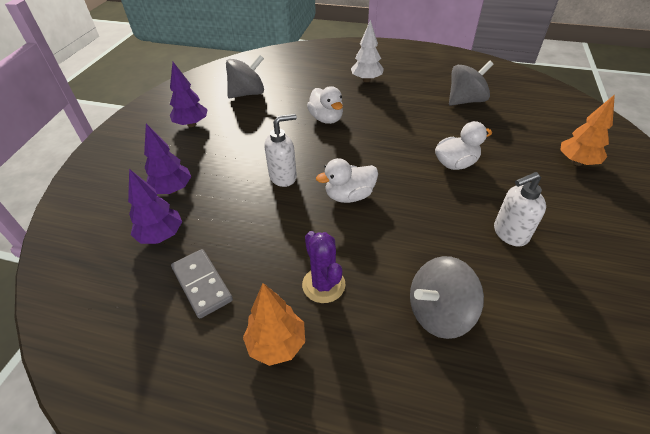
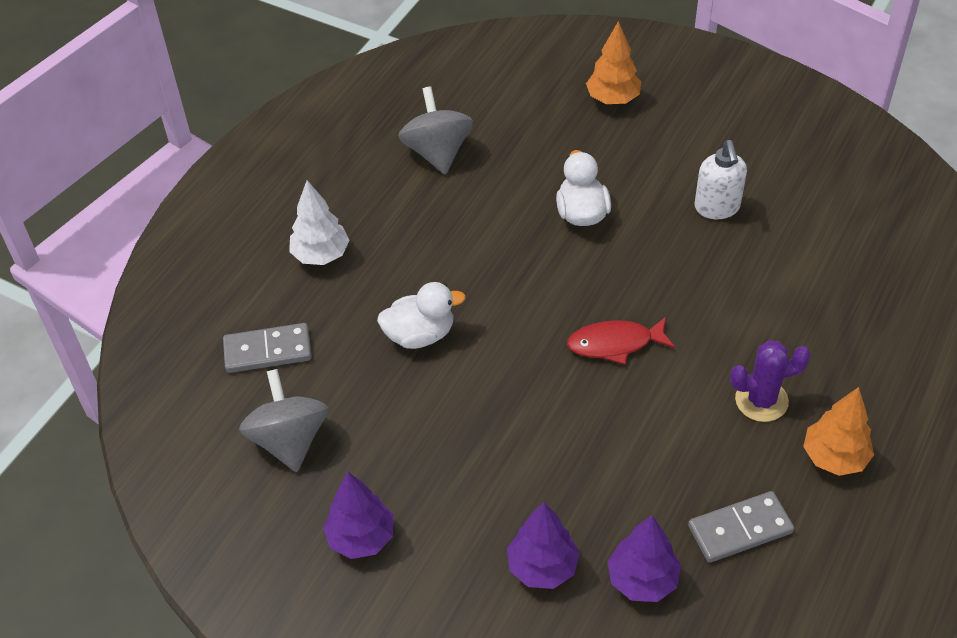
camera: 75 degrees left, 5 degrees up
white soap dispenser [264,114,297,187] -> none
white duck [316,158,378,203] -> red fish [567,317,675,365]
grey spinning top [410,256,484,339] -> none
none -> grey domino [223,323,312,373]

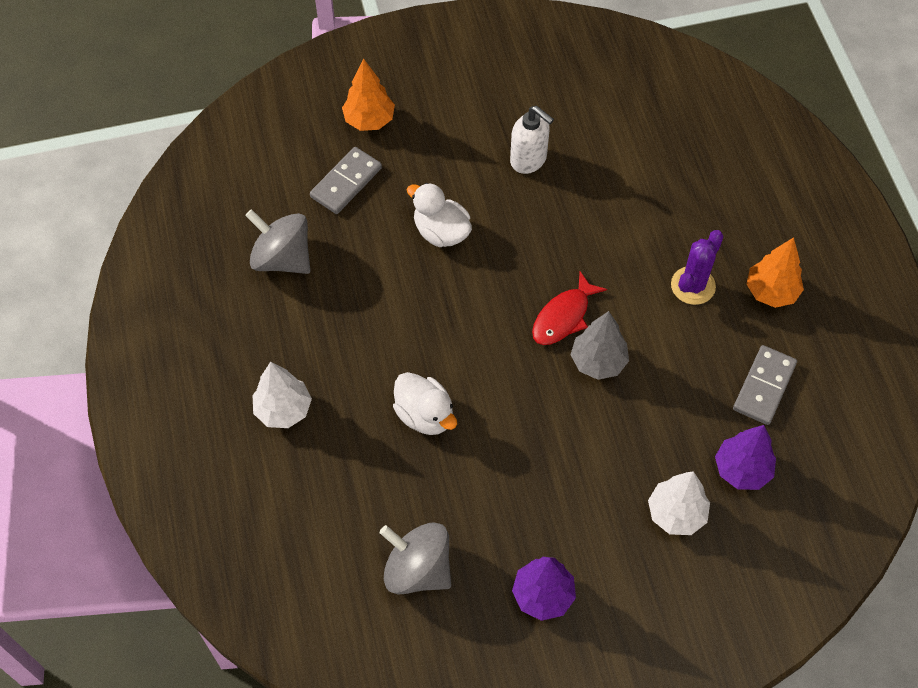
camera: 45 degrees left, 10 degrees up
grey domino [223,323,312,373] -> grey domino moved to [310,147,382,214]
white duck [377,282,466,349] -> white duck turned 105 degrees clockwise [393,372,457,435]
purple tree [507,502,580,589] -> white tree [648,471,710,535]
none -> grey tree [571,311,629,380]

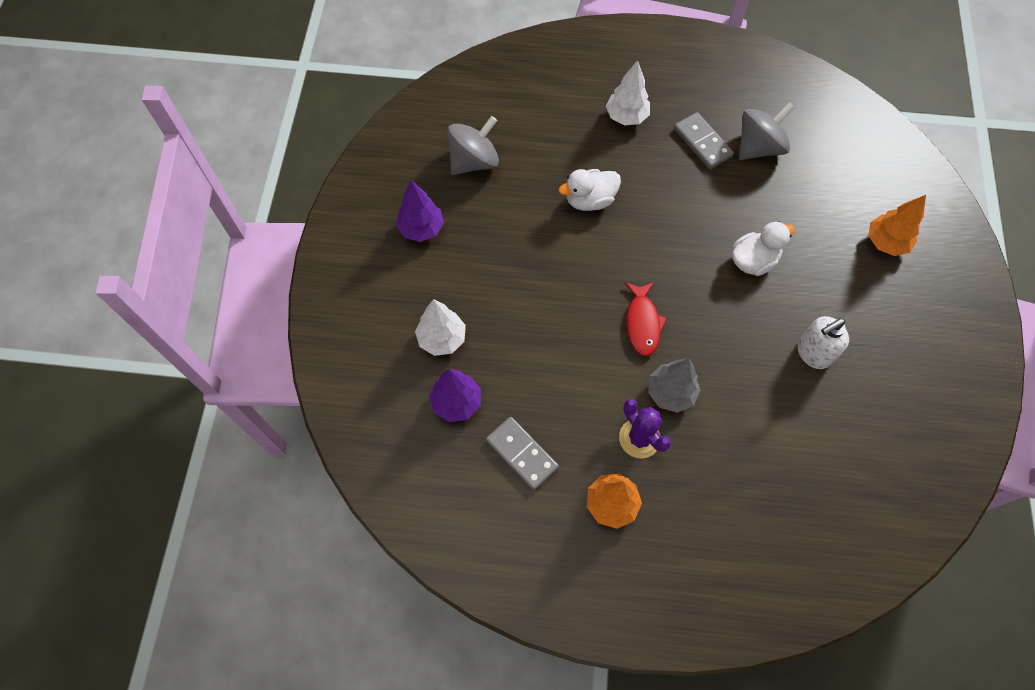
camera: 110 degrees right, 5 degrees up
grey domino [310,147,382,214] -> grey domino moved to [674,112,734,169]
red fish [532,272,607,345] -> red fish turned 150 degrees counterclockwise [625,282,667,356]
grey tree [571,311,629,380] -> grey tree moved to [648,358,701,413]

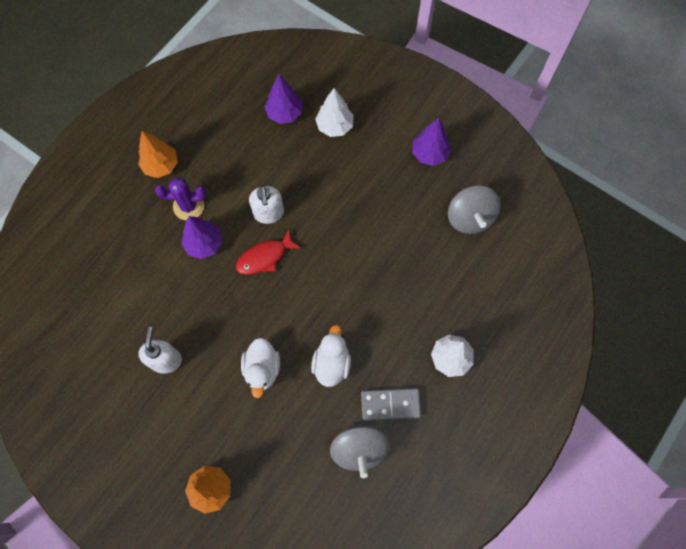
camera: 120 degrees right, 5 degrees up
grey domino [486,417,559,490] -> none
white duck [559,169,621,211] -> white duck moved to [311,325,351,387]
red fish [625,282,667,356] -> red fish turned 60 degrees counterclockwise [235,230,301,275]
grey tree [648,358,701,413] -> purple tree [181,216,222,259]
none -> white soap dispenser [249,185,284,224]

